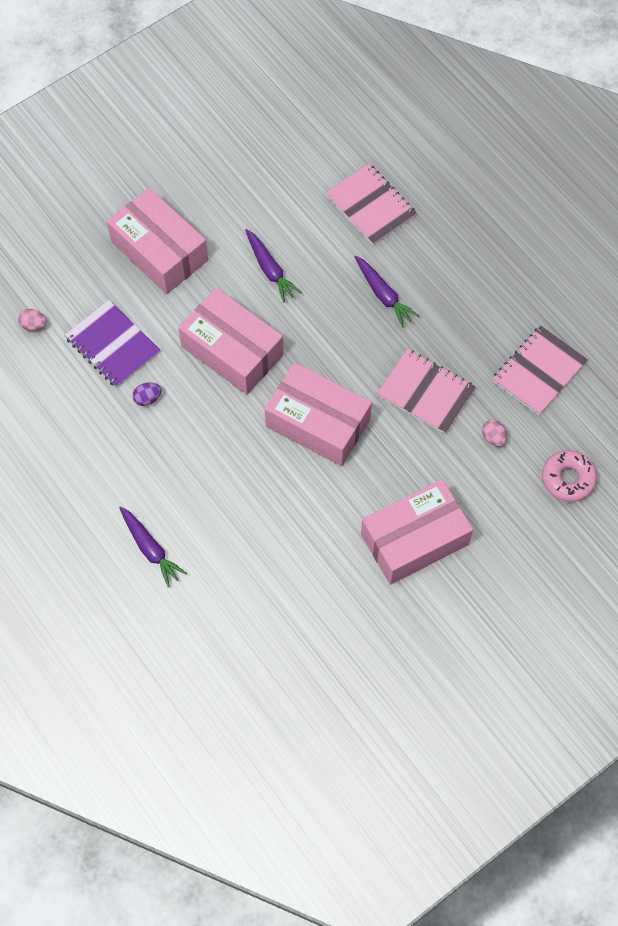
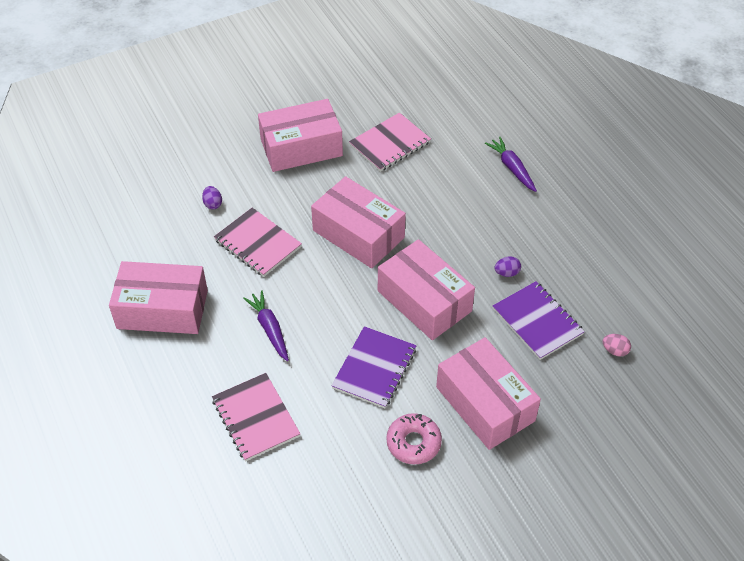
camera: 170 degrees left, 15 degrees down
purple carrot [245,229,302,303] -> purple notebook [331,326,417,408]
pink egg [482,419,507,446] -> purple egg [202,186,222,209]
pink notebook [493,326,588,415] -> pink notebook moved to [349,113,431,172]
pink donut [542,450,597,502] -> pink donut moved to [386,413,442,464]
none -> pink box [109,261,208,334]

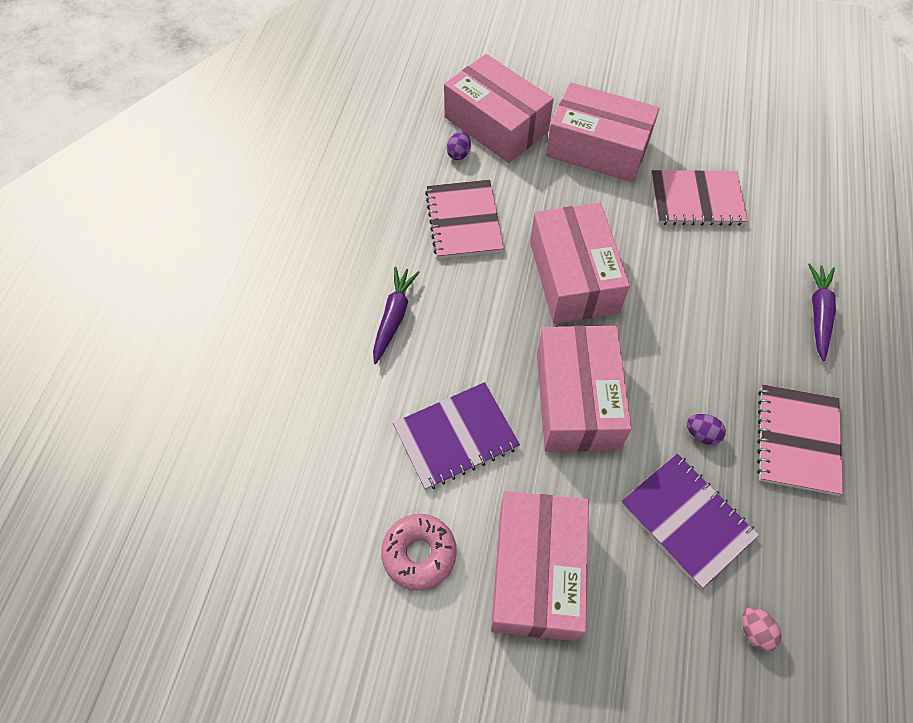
camera: 40 degrees right, 10 degrees up
pink box [109,261,208,334] -> pink box moved to [444,54,554,163]
pink notebook [212,373,301,462] -> pink notebook moved to [757,385,843,496]
purple notebook [493,281,585,360] -> purple notebook turned 45 degrees counterclockwise [621,454,759,589]

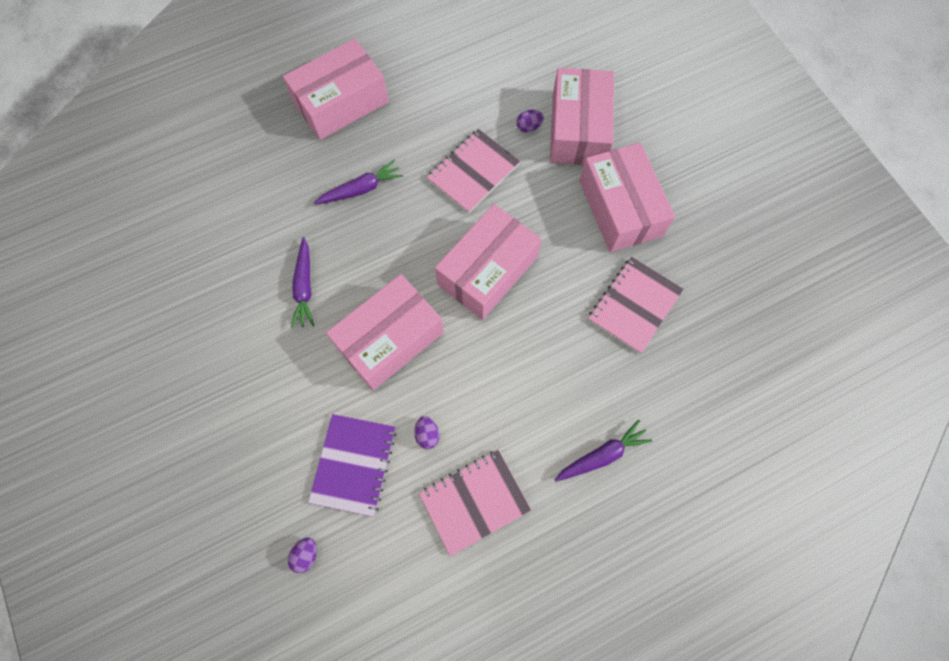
camera: 50 degrees right, 10 degrees up
pink donut [381,514,457,591] -> none
purple notebook [393,382,520,490] -> purple carrot [291,237,314,328]
pink box [491,491,589,641] -> pink box moved to [283,39,389,140]
pink notebook [651,170,748,226] -> pink notebook turned 75 degrees clockwise [588,257,684,354]
pink egg [742,607,782,651] -> purple egg [288,537,317,573]

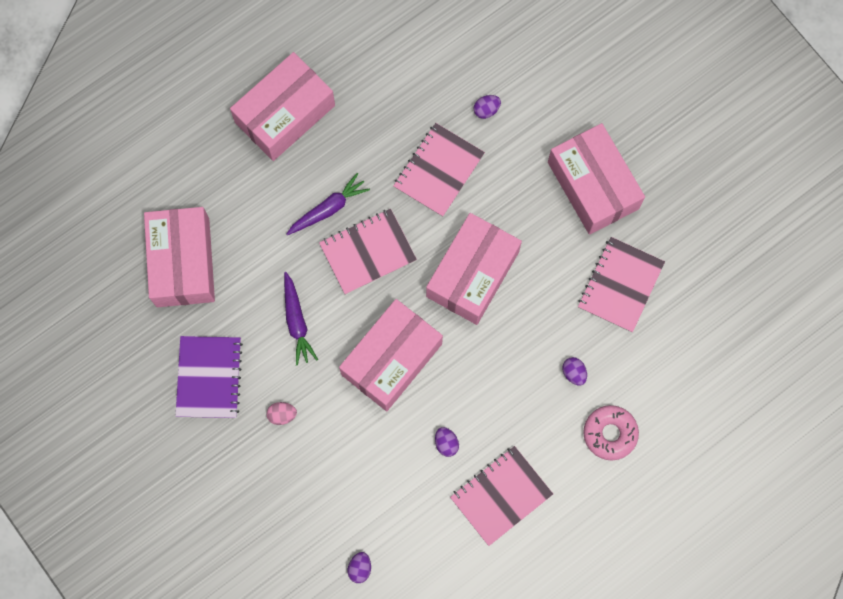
camera: 10 degrees left, 5 degrees up
purple notebook [308,414,397,517] -> purple notebook moved to [176,336,243,418]
pink box [550,68,614,165] -> pink box moved to [144,207,215,307]
purple carrot [555,420,652,482] -> pink donut [583,405,639,460]
none -> pink egg [267,402,297,425]
none -> pink notebook [319,209,417,295]
none -> purple egg [562,357,587,386]

